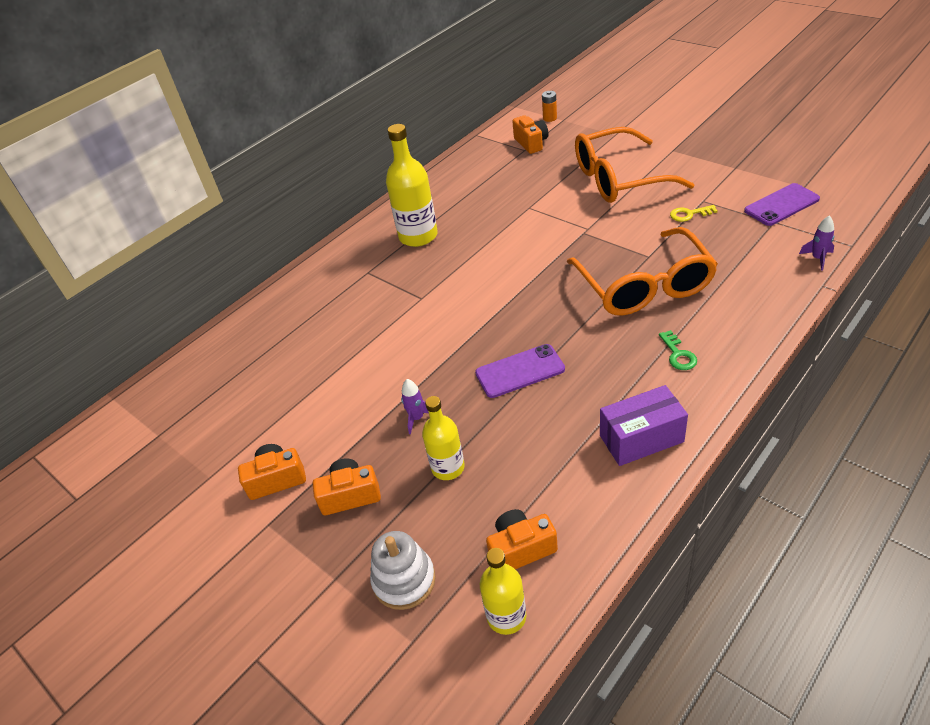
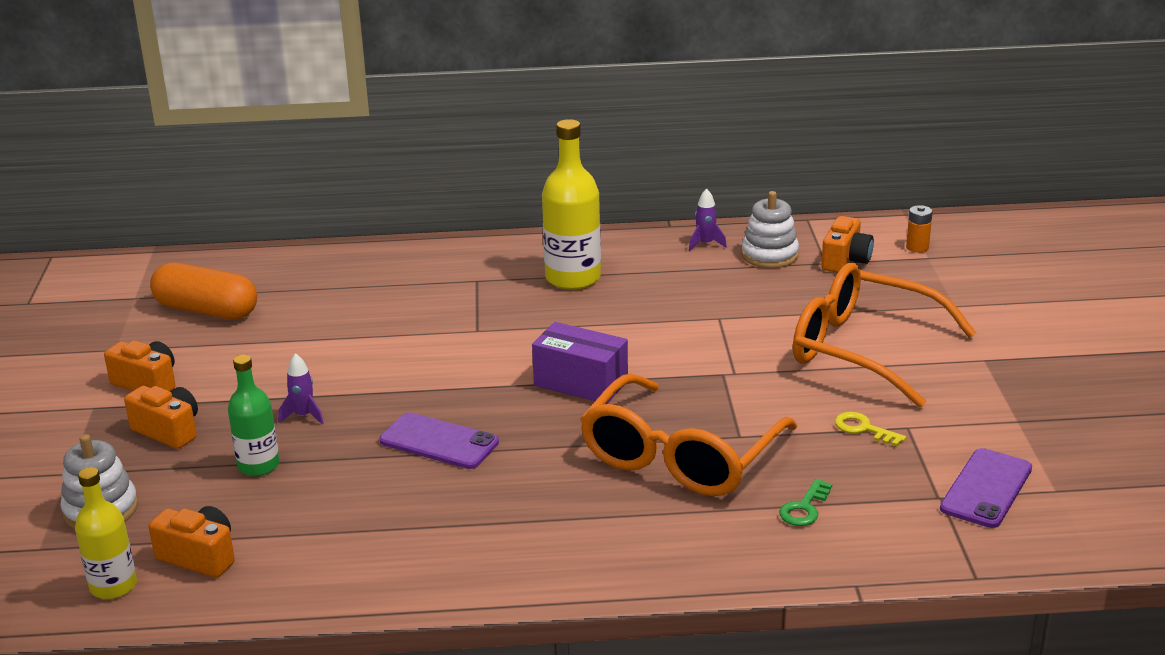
camera: 40 degrees right, 15 degrees down
yellow bottle [422,396,465,480] -> green bottle [228,355,279,476]
purple box [600,385,688,466] -> purple box moved to [532,322,628,404]
green key [659,330,697,370] -> green key moved to [780,479,832,526]
purple phone [744,183,820,226] -> purple phone turned 75 degrees counterclockwise [940,448,1032,528]
purple rocket [799,215,834,271] -> purple rocket moved to [689,188,727,251]
none -> orange capsule [150,263,257,319]
none -> white stacking toy [741,191,799,268]

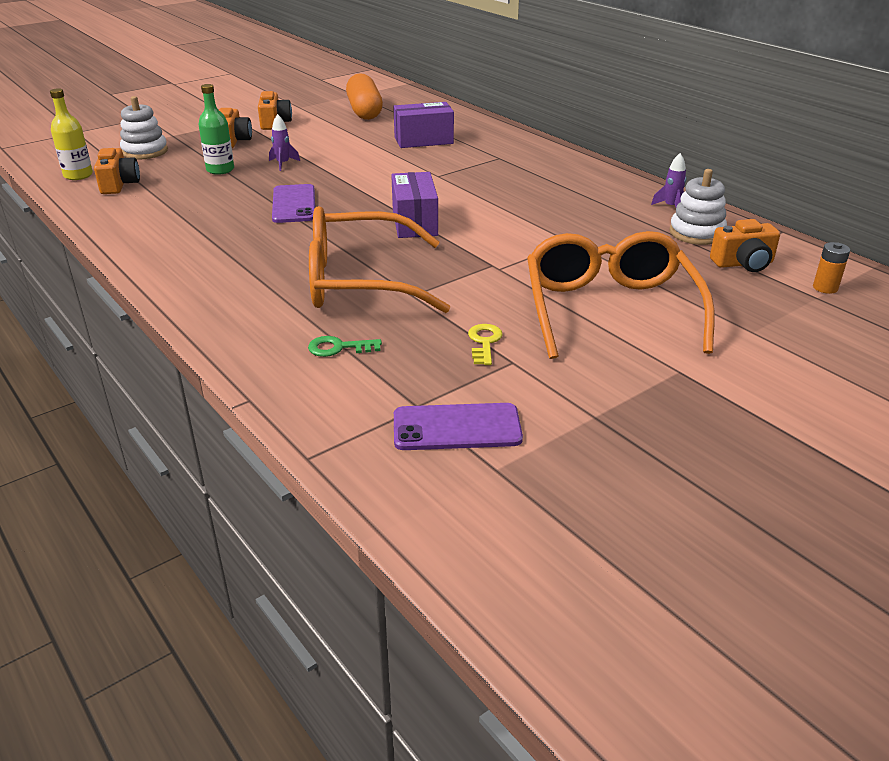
camera: 55 degrees right, 5 degrees up
yellow bottle [542,119,601,290] -> none
none -> purple box [393,102,454,148]

